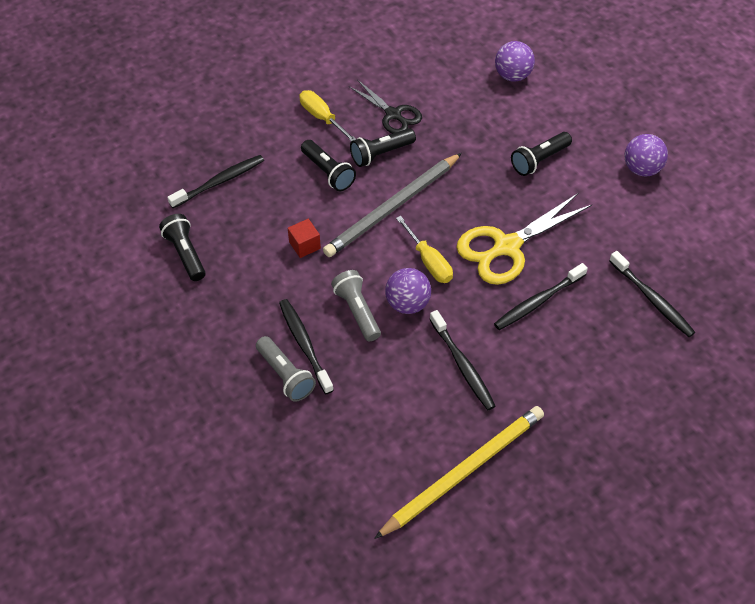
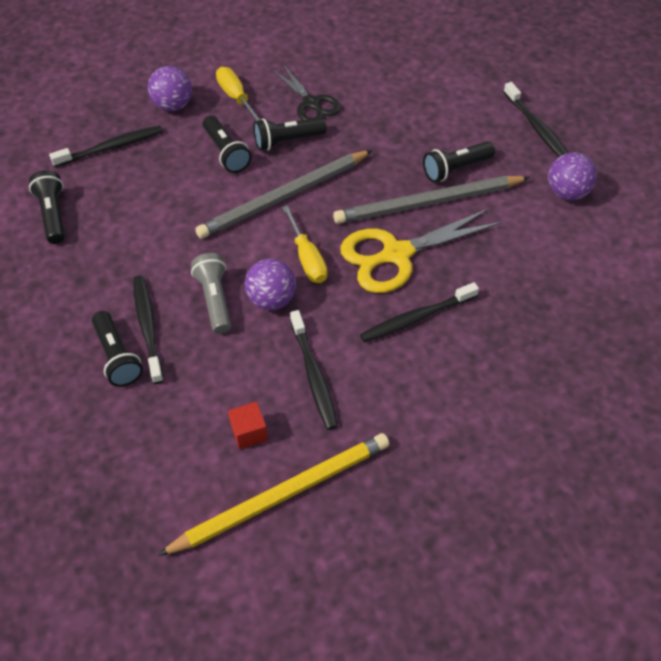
camera: 10 degrees right, 0 degrees up
grey flashlight [256,336,316,402] -> black flashlight [92,311,143,387]
red cube [288,219,321,258] -> red cube moved to [228,401,268,449]
purple ball [495,41,535,82] -> purple ball moved to [148,66,192,111]
black toothbrush [609,251,695,337] -> black toothbrush moved to [503,82,568,157]
none -> grey pencil [333,176,530,224]

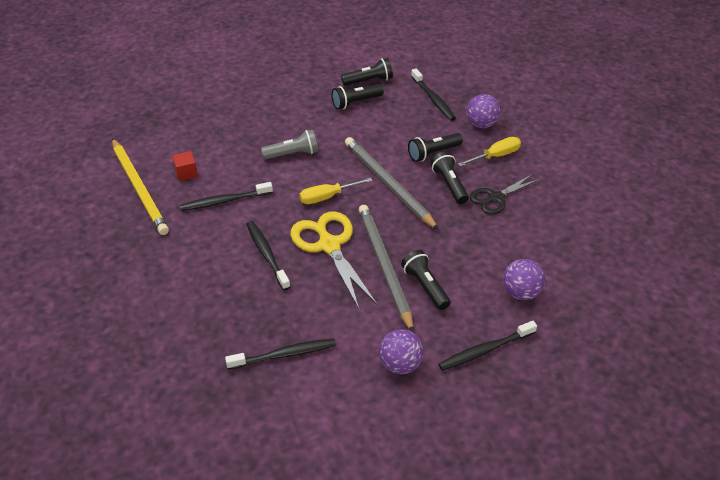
camera: 90 degrees right, 10 degrees down
black flashlight [92,311,143,387] -> black flashlight moved to [331,84,384,110]
black toothbrush [133,276,164,384] -> black toothbrush moved to [225,338,336,370]
purple ball [244,259,296,310] -> purple ball moved to [503,259,545,300]

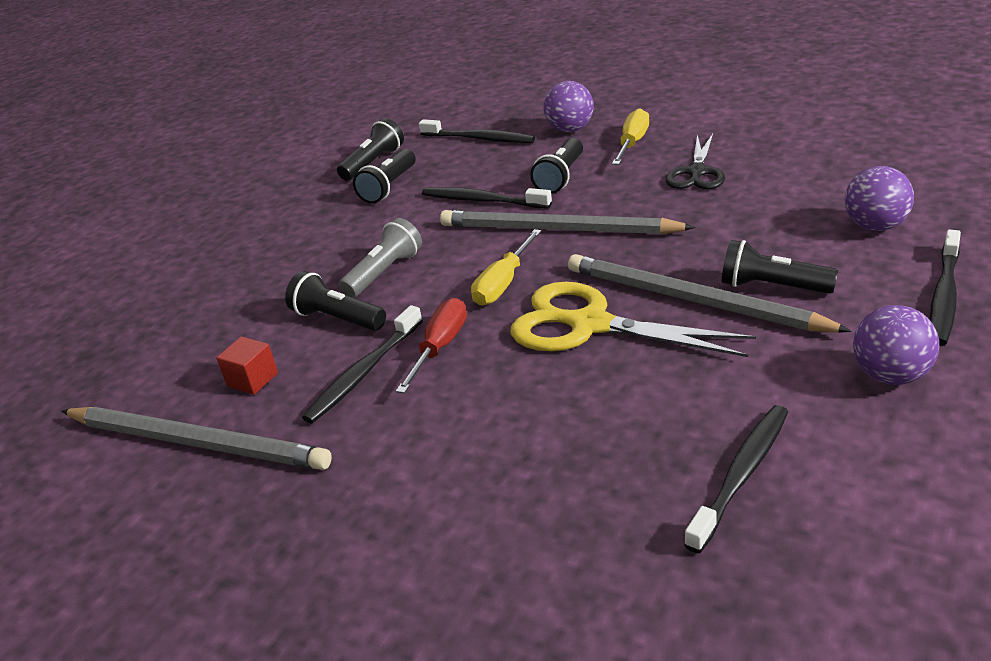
camera: 35 degrees left, 10 degrees down
yellow pencil [112,138,169,235] -> grey pencil [62,407,332,470]
black toothbrush [246,221,290,290] -> black toothbrush moved to [422,187,552,209]
black flashlight [430,151,469,204] -> black flashlight moved to [285,271,386,331]
none -> red screwdriver [396,298,467,393]

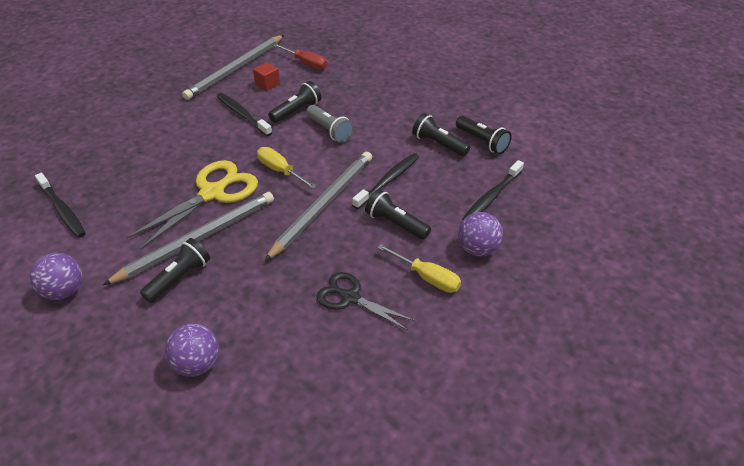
camera: 100 degrees right, 10 degrees up
red screwdriver [396,298,467,393] -> red screwdriver moved to [273,44,327,70]
black toothbrush [930,230,961,346] -> none

